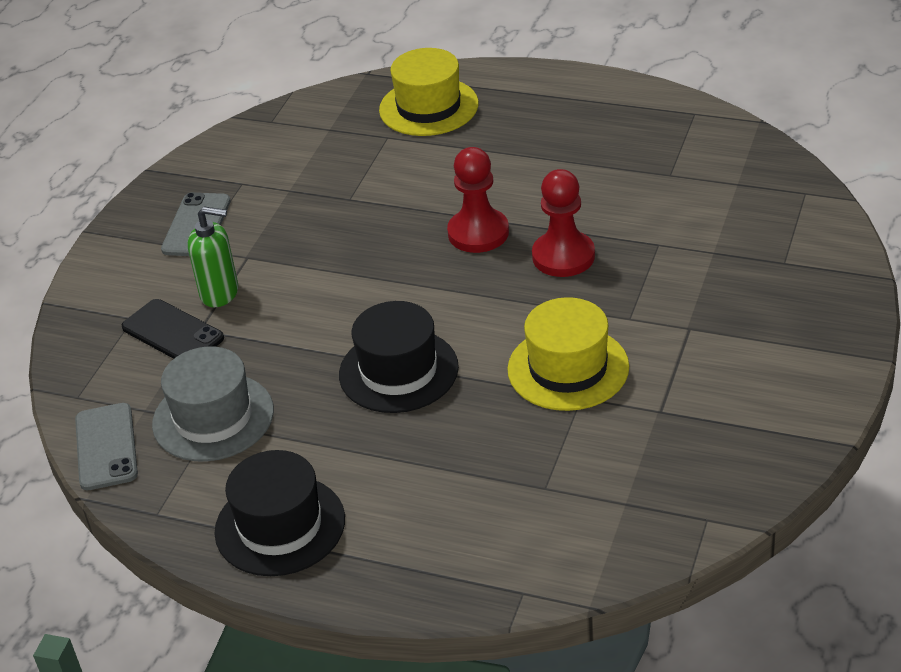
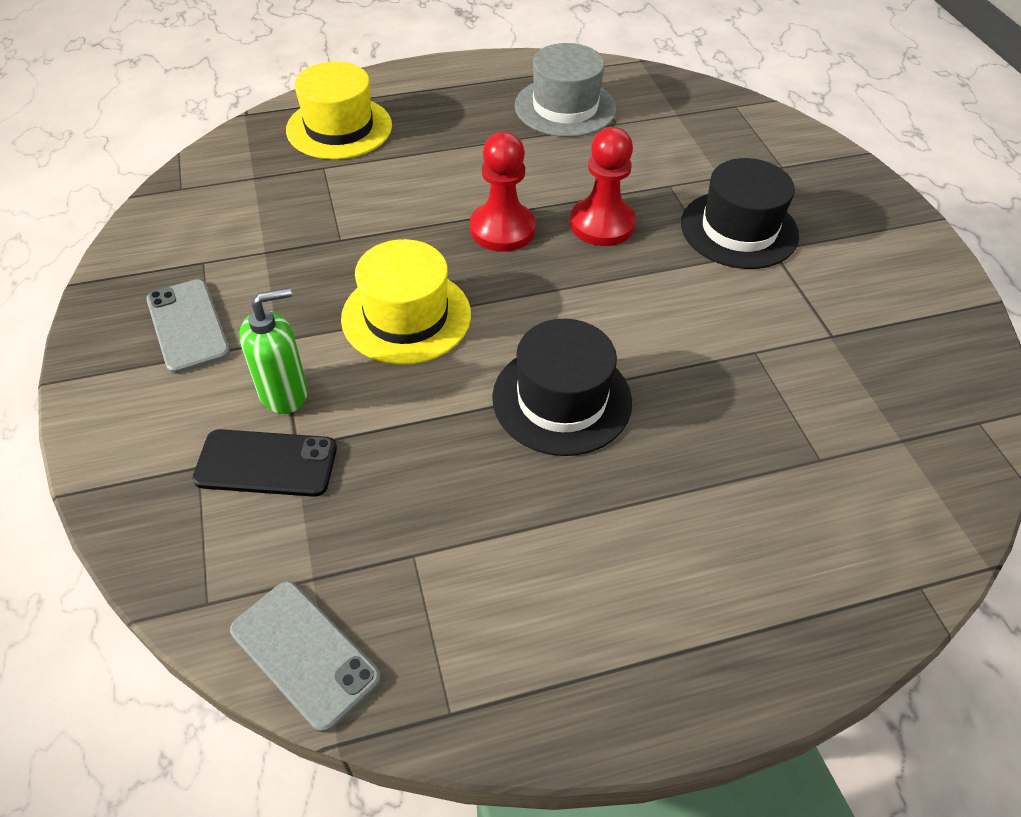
camera: 40 degrees left, 10 degrees up
grey hat [152,347,274,461] -> grey hat moved to [515,43,616,137]
black hat [214,450,345,576] -> black hat moved to [681,158,799,269]
yellow hat [507,297,629,411] -> yellow hat moved to [341,239,471,365]

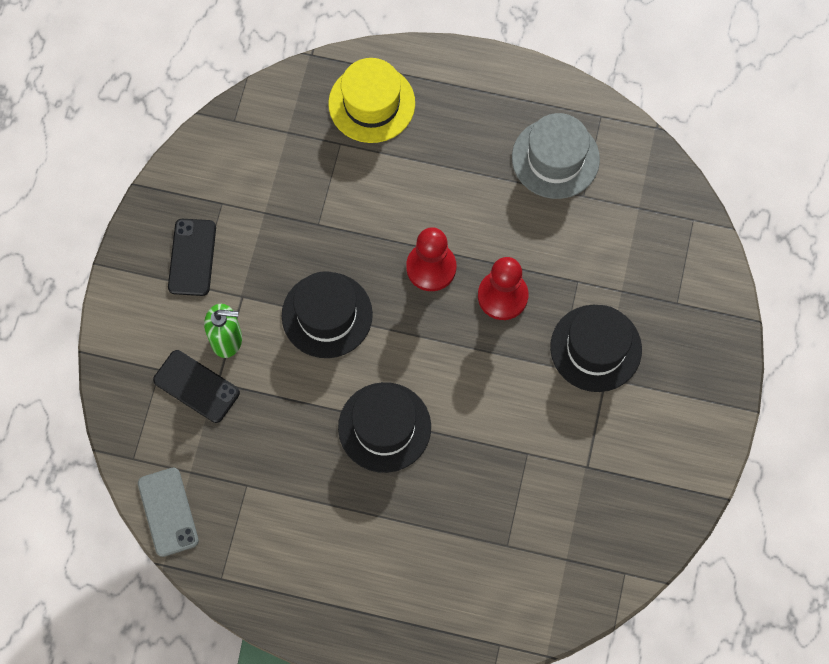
camera: 30 degrees right, 20 degrees up
grey phone [146,279,230,374] -> black phone [168,219,216,296]
yellow hat [341,239,471,365] -> black hat [282,271,373,358]

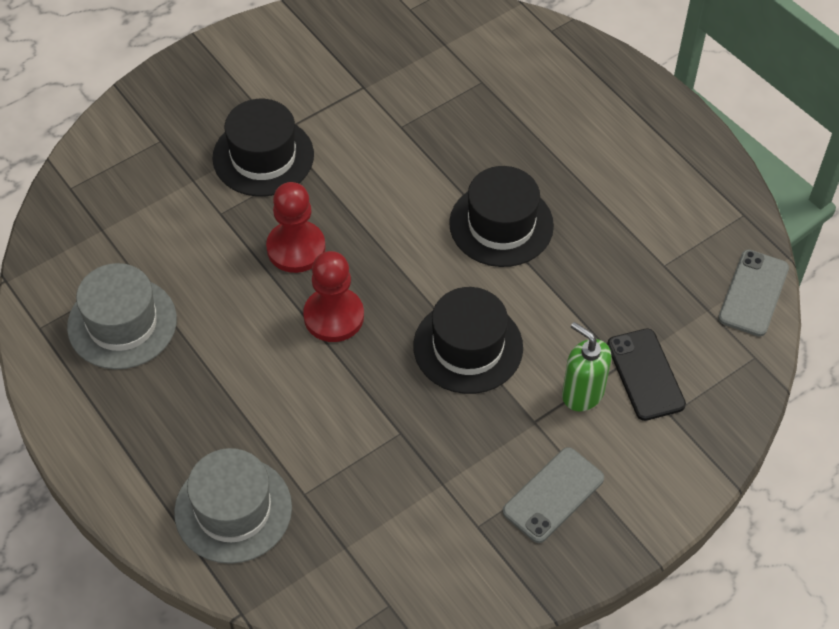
camera: 140 degrees left, 15 degrees down
black phone [168,219,216,296] -> grey phone [503,447,604,543]
yellow hat [328,58,415,143] -> grey hat [174,448,292,564]

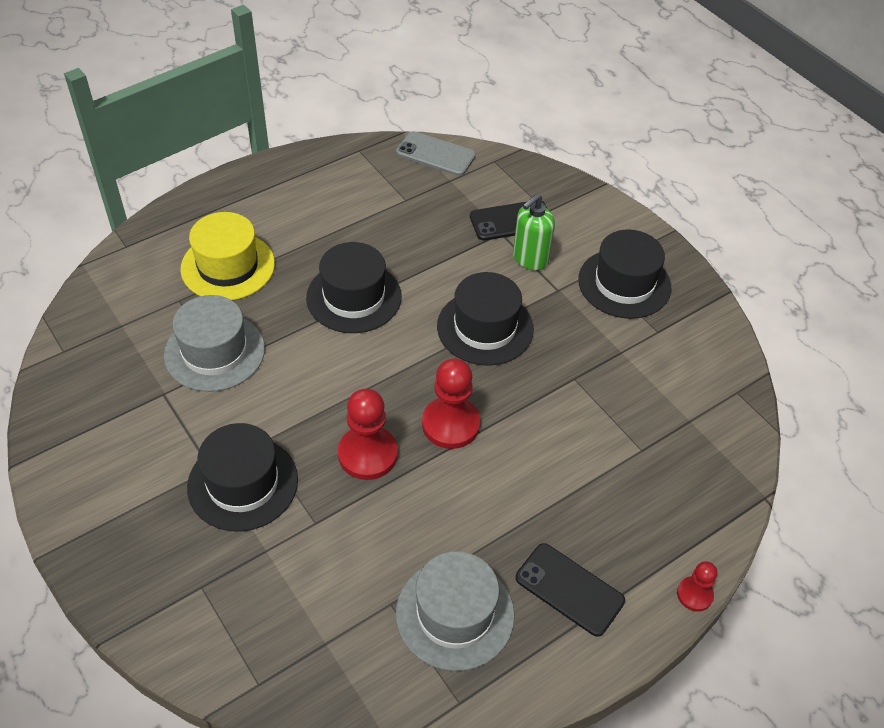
camera: 90 degrees left, 5 degrees down
grey hat [174,448,292,564] -> grey hat moved to [164,295,265,392]
grey phone [503,447,604,543] -> black hat [578,229,671,319]
none -> yellow hat [180,212,275,300]
none -> black phone [516,543,625,637]
none -> red pawn [677,561,717,612]

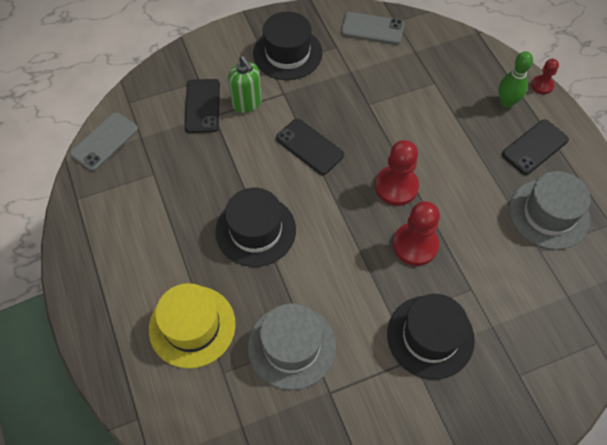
camera: 75 degrees left, 10 degrees up
black hat [437,272,534,366] -> black phone [276,119,344,175]
none -> grey phone [341,12,404,45]
none -> green bowling pin [498,51,533,108]

